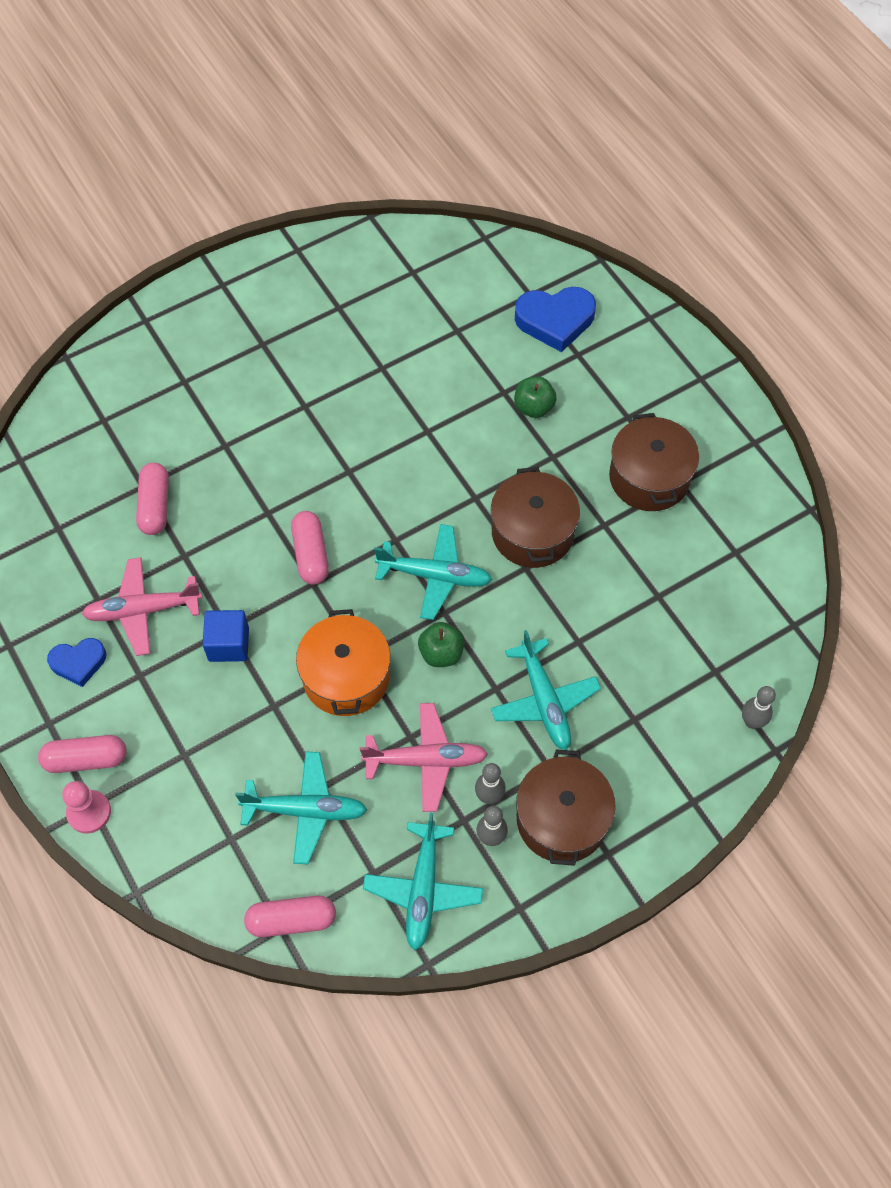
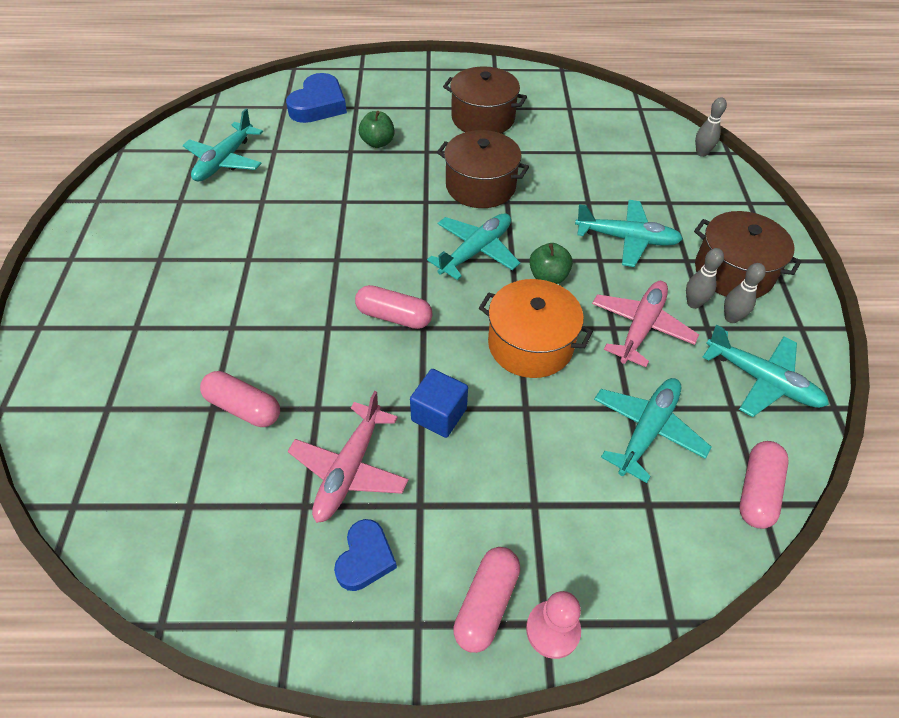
camera: 60 degrees left, 10 degrees down
none -> turquoise plane [183,109,263,182]

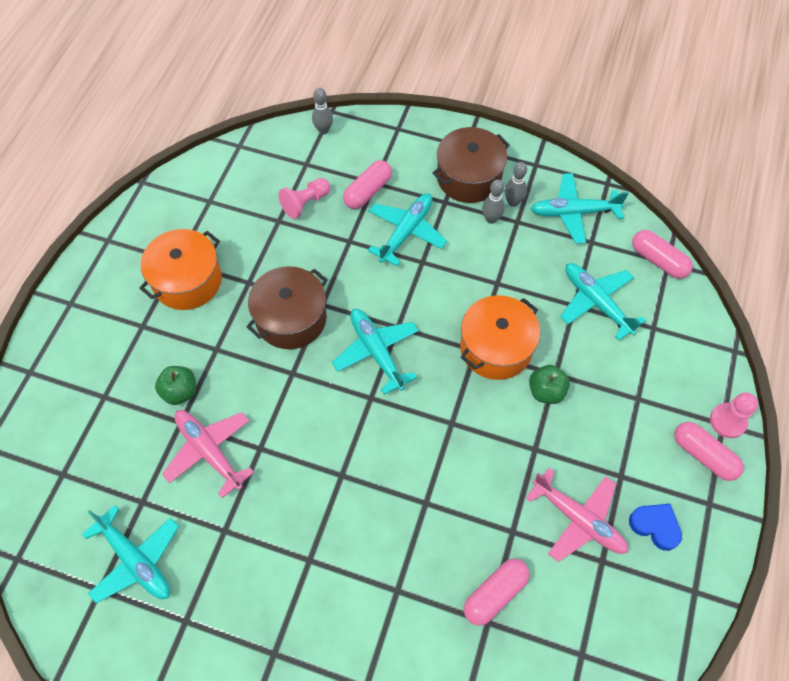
camera: 70 degrees left, 10 degrees up
blue heart [286,73,347,123] -> none
pink capsule [355,285,433,329] -> pink capsule moved to [343,160,392,209]
blue cube [410,369,468,438] -> none
brown pot [443,66,527,133] -> orange pot [139,229,222,310]
green apple [529,243,573,284] -> green apple moved to [529,365,570,404]
pink plane [592,281,699,367] -> pink plane moved to [162,410,254,498]
turquoise plane [703,325,829,417] -> turquoise plane turned 150 degrees counterclockwise [531,173,629,244]
none -> pink pawn [278,178,330,219]

